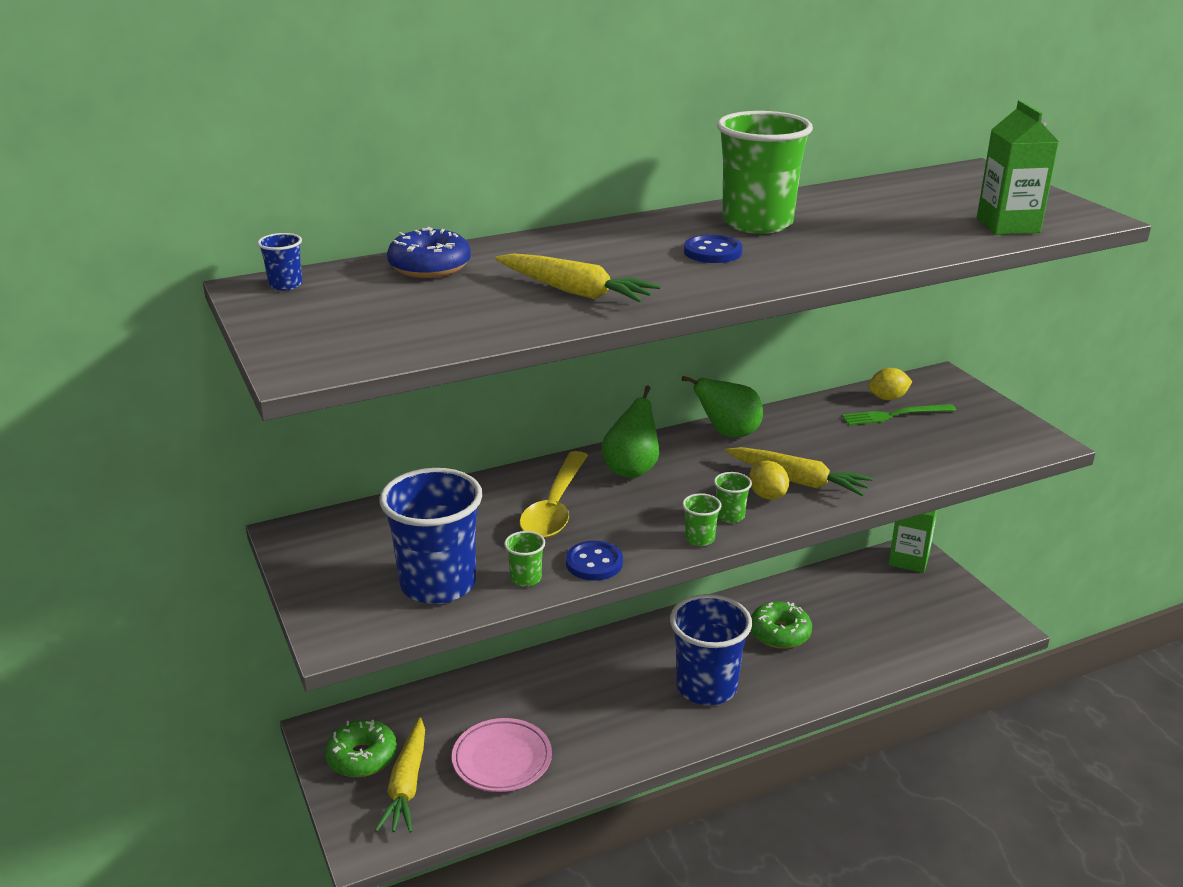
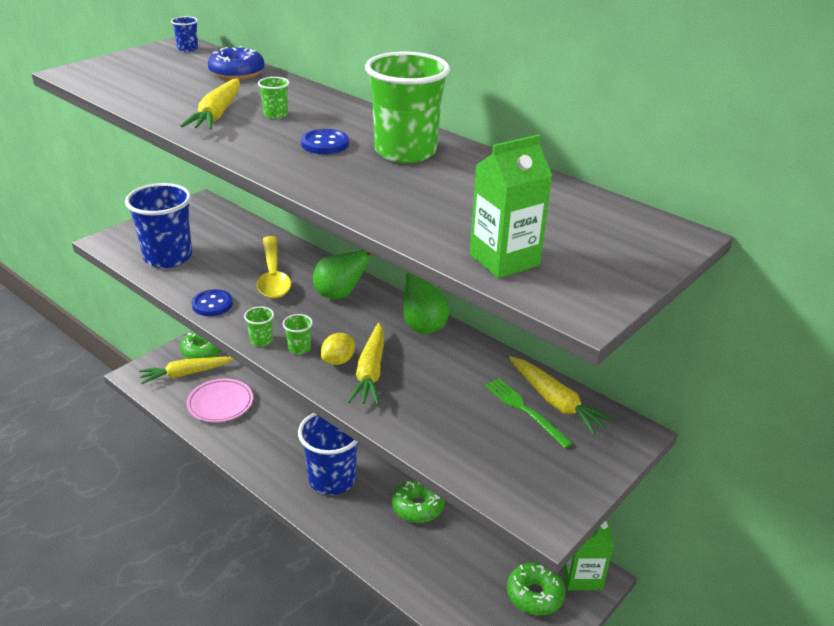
camera: 65 degrees right, 5 degrees up
green cup [504,531,545,587] -> green cup moved to [258,77,290,119]
yellow spoon [519,451,588,539] -> yellow spoon turned 90 degrees counterclockwise [257,236,291,298]
yellow lemon [868,368,913,400] -> yellow carrot [509,356,615,435]
none -> green donut [507,562,566,615]

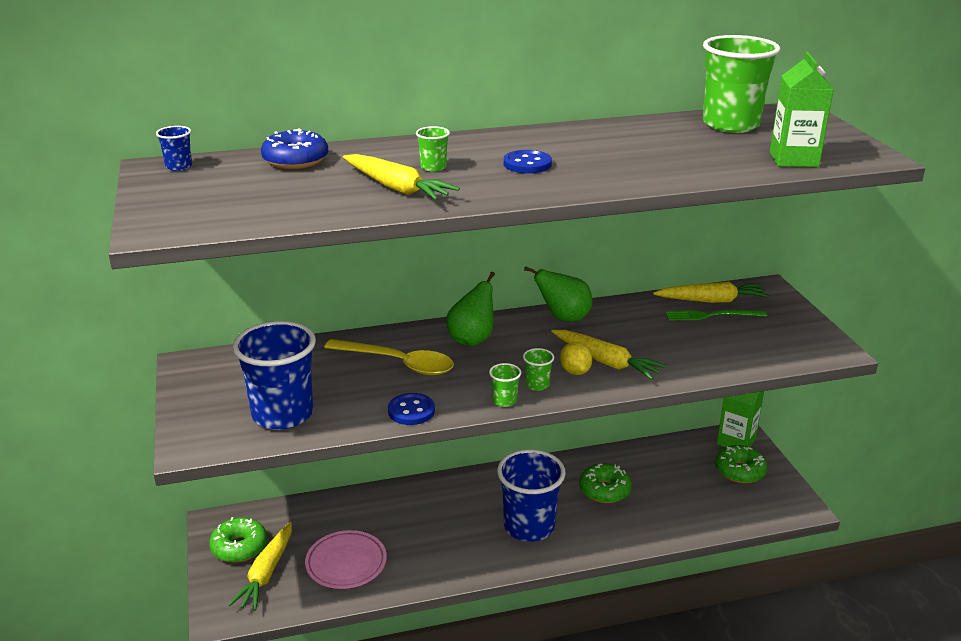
camera: 55 degrees left, 5 degrees down
green cup [365,52,450,163] -> green cup moved to [703,35,780,133]

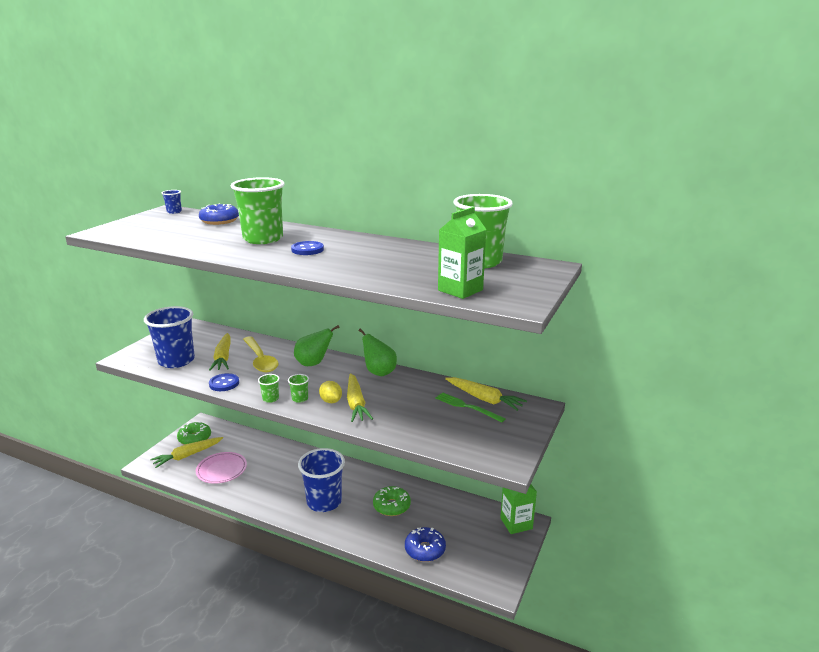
camera: 40 degrees right, 5 degrees down
yellow carrot [343,154,460,200] -> yellow carrot moved to [209,333,231,371]
green cup [416,126,450,172] -> green cup [231,177,285,244], size x2.41
yellow lemon [560,342,592,375] -> yellow lemon turned 60 degrees counterclockwise [319,381,342,403]
green donut [715,445,767,483] -> none
none -> blue donut [405,527,446,562]

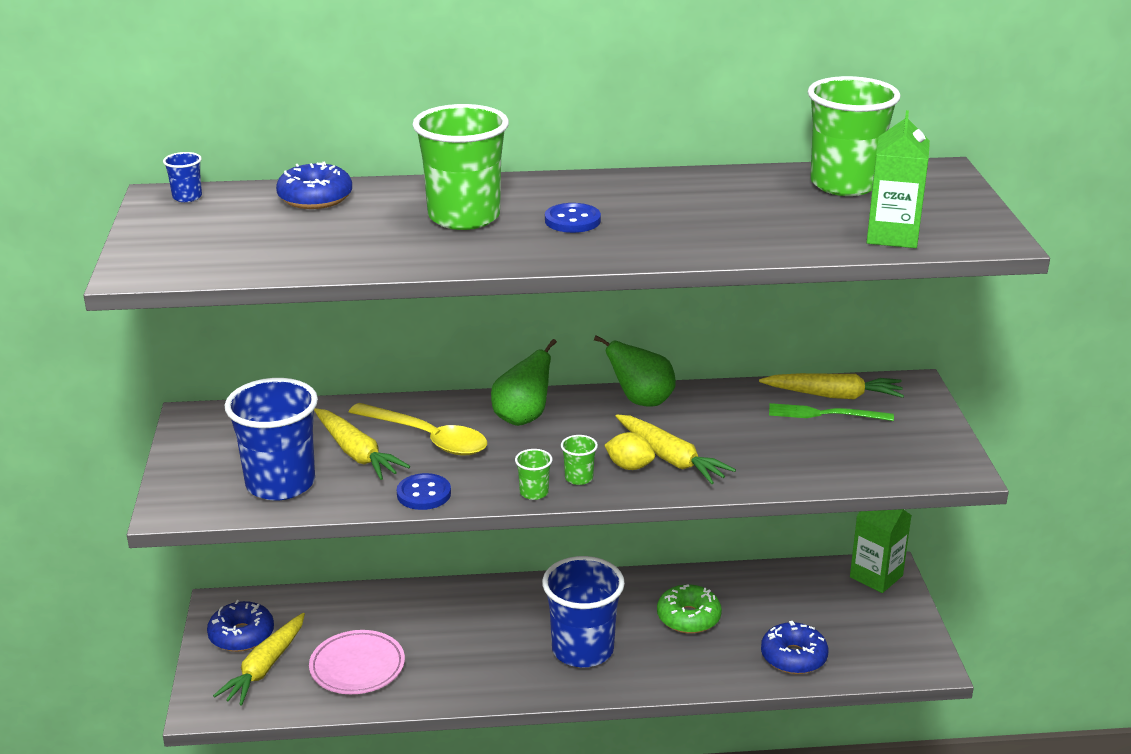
camera: 30 degrees left, 5 degrees up
green donut [177,421,211,445] -> blue donut [207,600,274,652]

